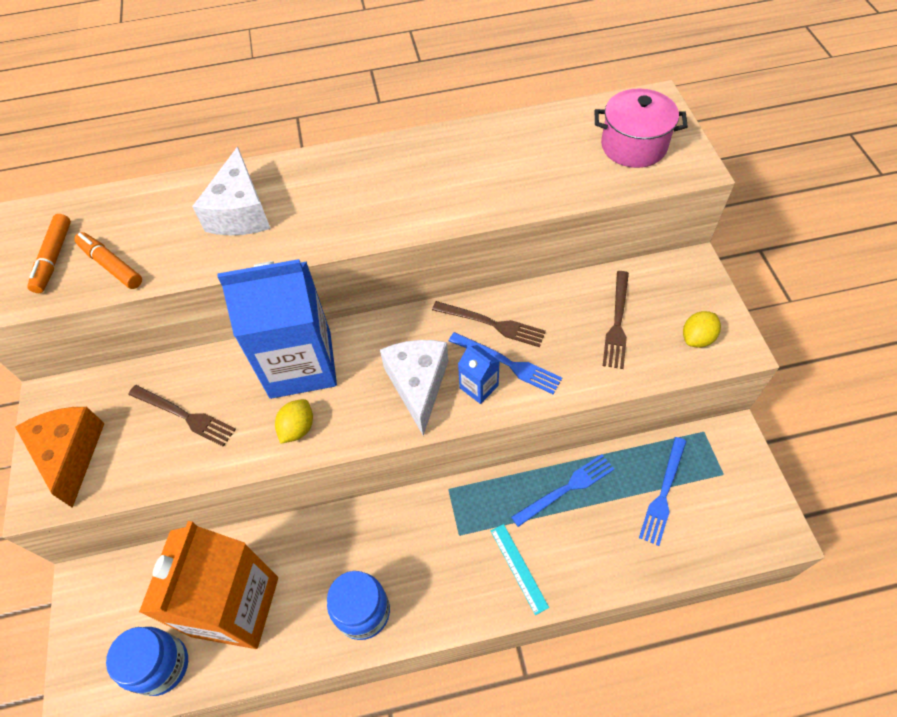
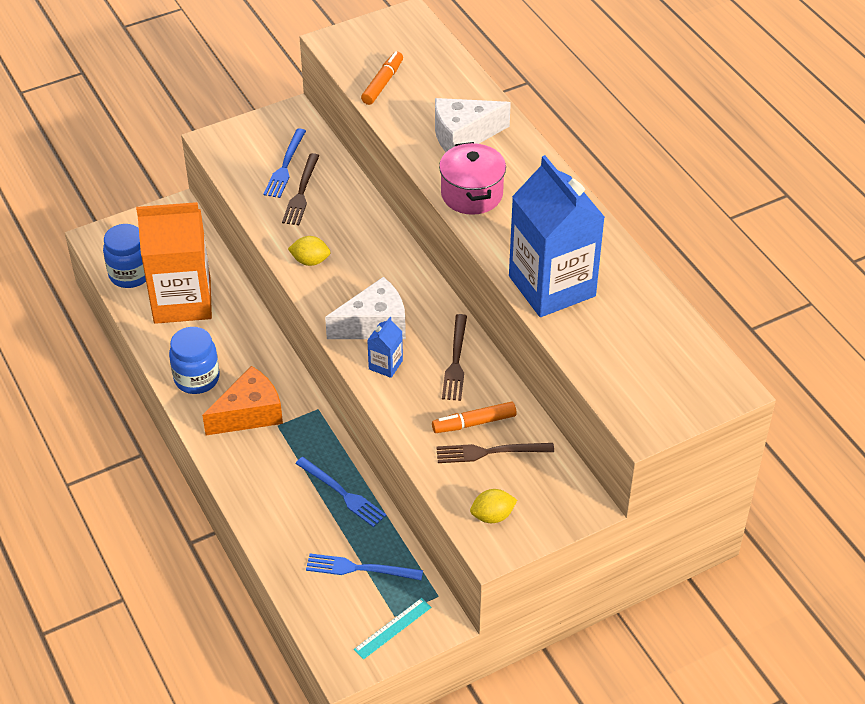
camera: 70 degrees right, 10 degrees down
orange cheese [15,407,105,508] -> orange cheese moved to [202,366,283,435]
orange marker [27,214,71,293] -> orange marker moved to [432,402,517,433]
blue carton [217,259,337,399] -> blue carton moved to [509,155,605,317]
blue fork [449,332,562,394] -> blue fork moved to [264,128,306,198]
turquoise ruler [491,524,549,615] -> turquoise ruler moved to [354,598,431,660]
pink pot [595,88,688,168] -> pink pot moved to [439,142,506,215]
yellow lemon [683,311,721,348] -> yellow lemon turned 45 degrees counterclockwise [470,489,517,523]

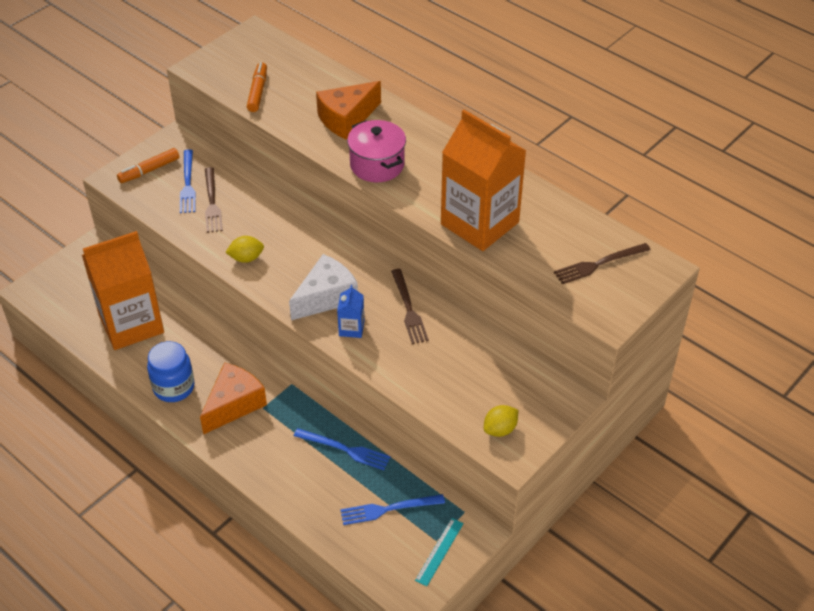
camera: 20 degrees left, 0 degrees up
blue jar [103,224,146,288] -> none
orange marker [432,402,517,433] -> orange marker moved to [117,148,179,183]
white cheese [435,98,511,152] -> orange cheese [316,81,381,140]
brown fork [436,443,554,463] -> brown fork moved to [554,243,651,284]
blue carton [509,155,605,317] -> orange carton [441,110,526,251]

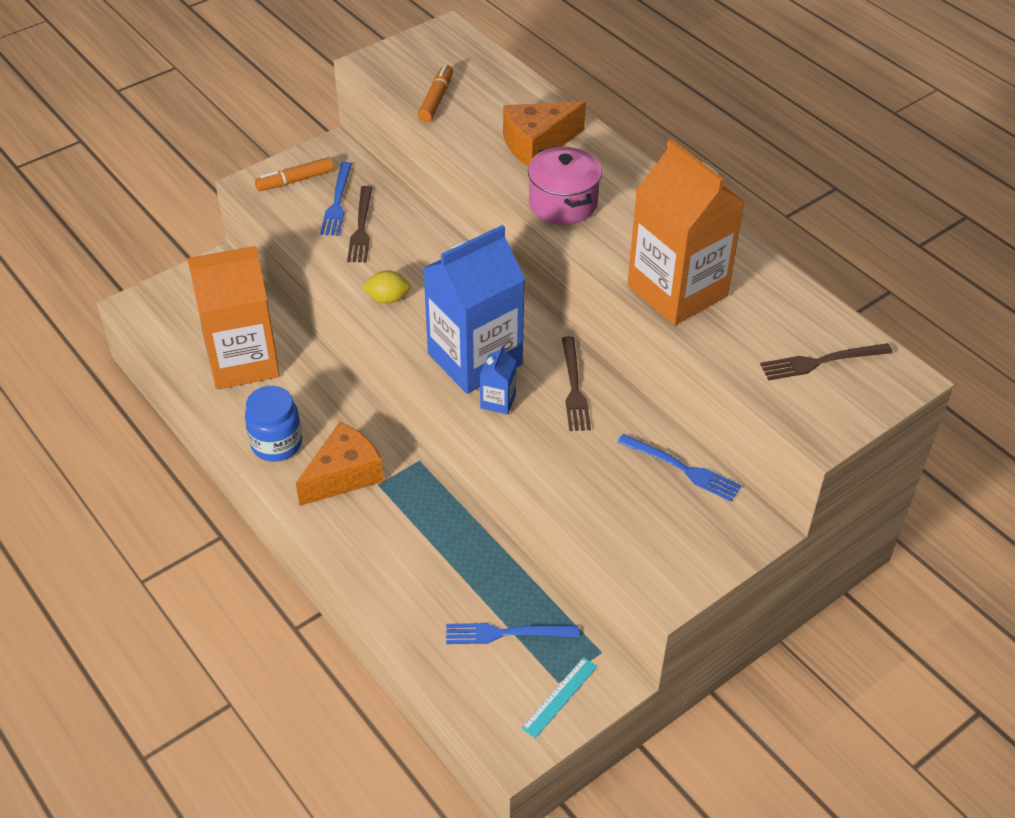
camera: 10 degrees right, 0 degrees up
white cheese [289,254,358,320] -> blue carton [423,225,525,394]
blue fork [294,428,391,470] -> blue fork moved to [617,434,742,502]
yellow lemon [484,405,518,437] -> none

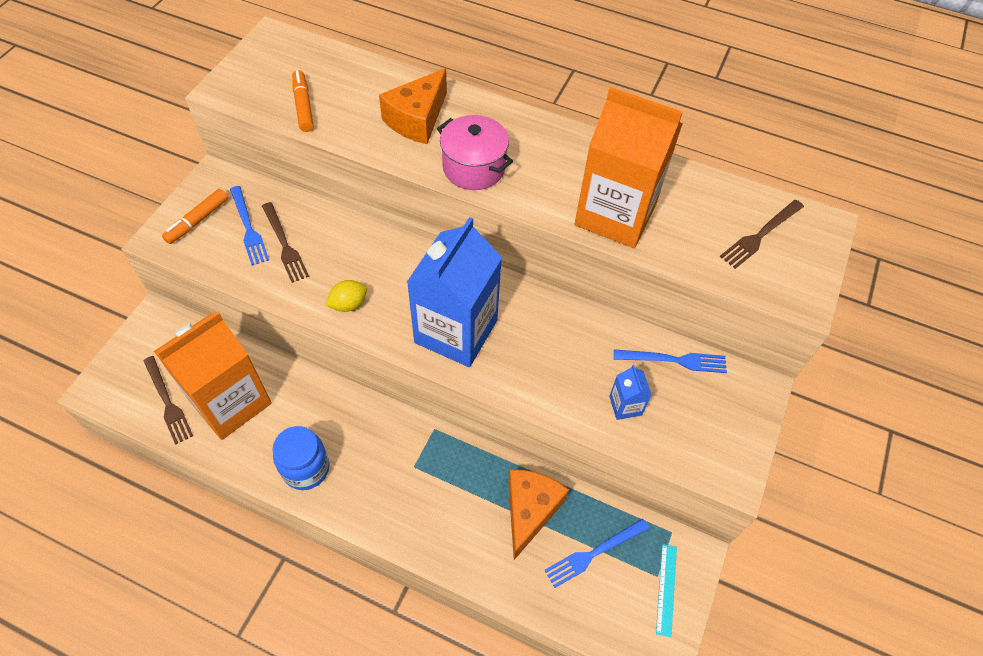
camera: 30 degrees left, 10 degrees up
orange cheese [296,422,384,506] -> orange cheese moved to [508,469,569,560]
blue carton [480,345,516,415] -> blue carton moved to [609,365,652,420]
brown fork [562,336,591,431] -> brown fork moved to [143,356,193,445]

